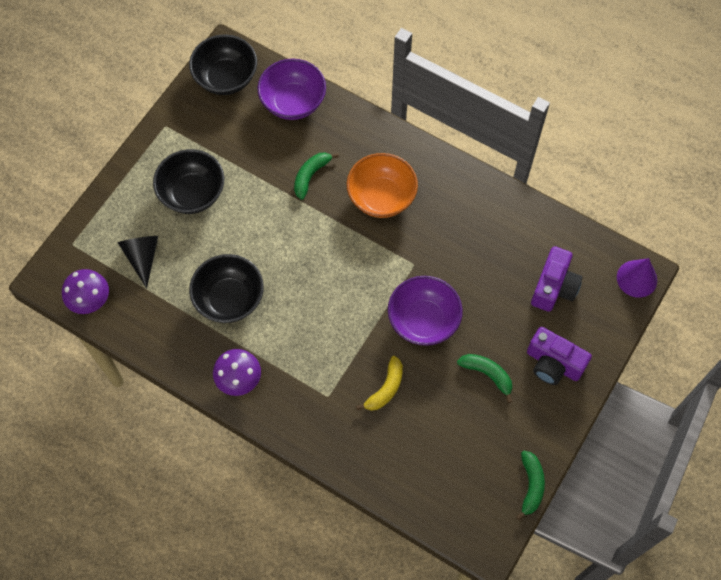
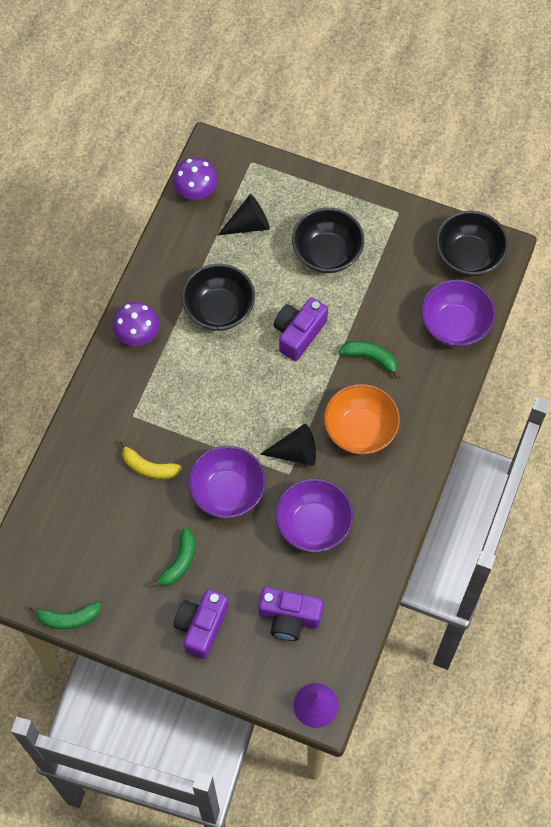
camera: 80 degrees right, 0 degrees up
none -> black cone [260,424,316,466]
none -> purple camera [273,297,328,361]
none -> purple bowl [276,479,353,552]

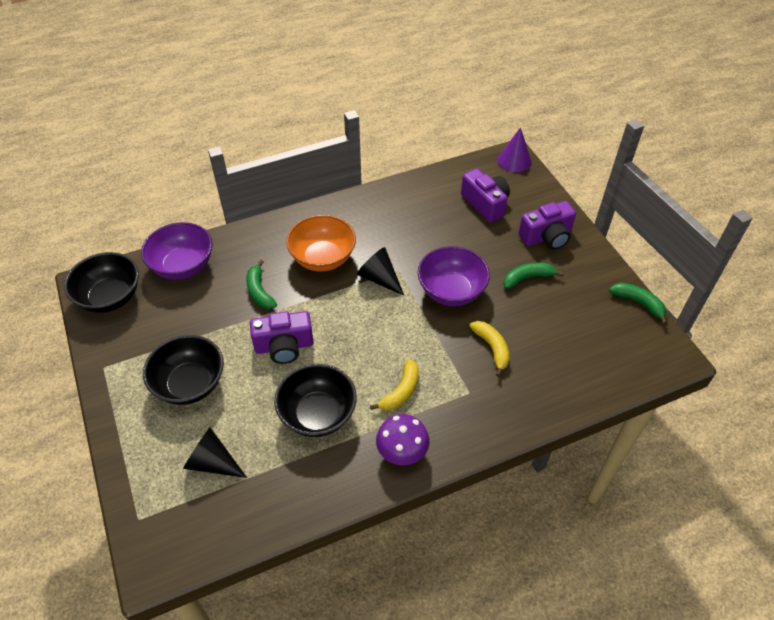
camera: 135 degrees left, 15 degrees down
purple mushroom [173,158,218,200] -> none
purple bowl [276,479,353,552] -> none
none -> yellow banana [370,359,419,411]

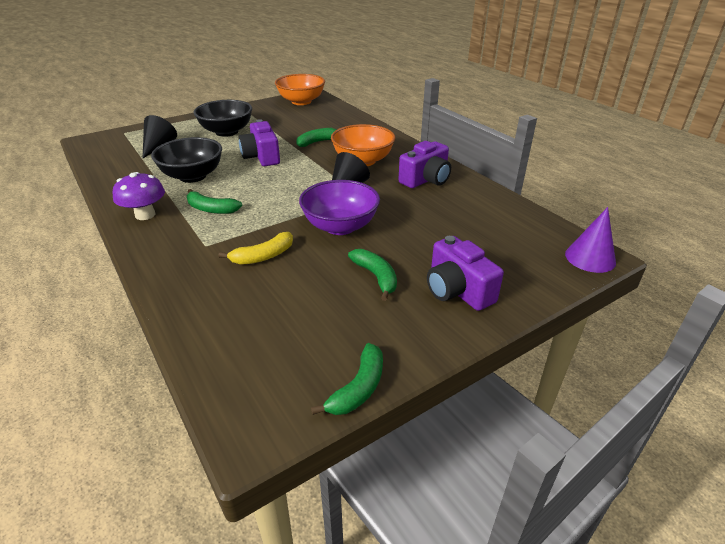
camera: 80 degrees right, 15 degrees down
black bowl [64,252,139,313] -> orange bowl [275,74,325,105]
purple bowl [141,222,213,280] -> none
yellow banana [370,359,419,411] -> green banana [187,189,242,214]
purple camera [461,169,510,223] -> purple camera moved to [398,141,451,188]

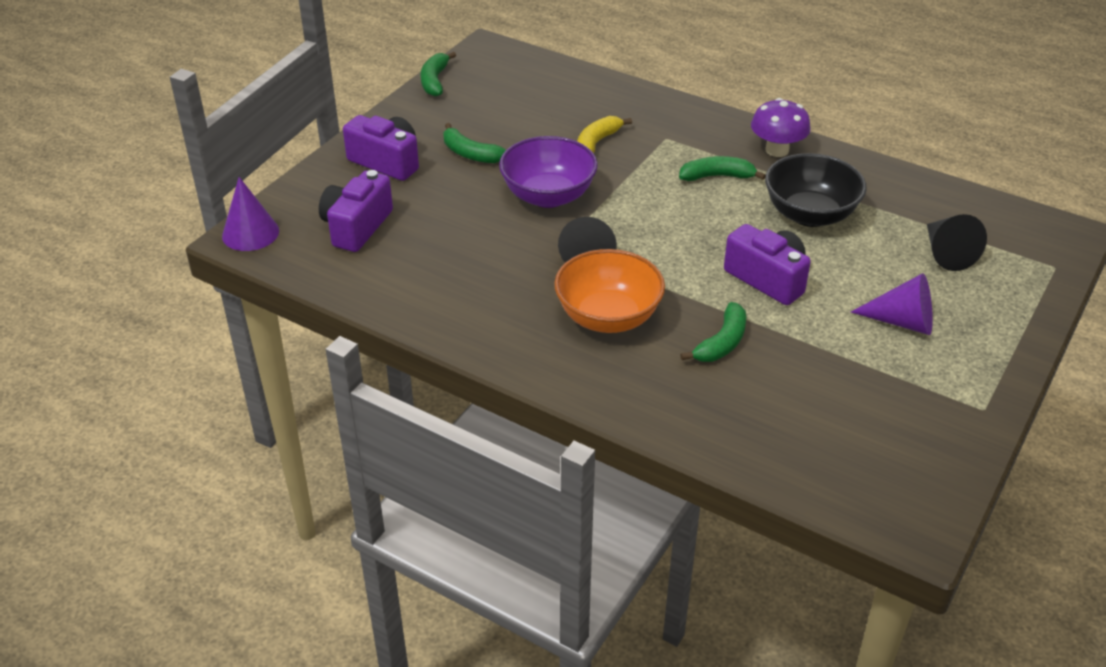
camera: 155 degrees right, 5 degrees up
black bowl [193,100,252,137] -> purple cone [851,273,933,335]
orange bowl [275,74,325,105] -> none
purple camera [398,141,451,188] -> purple camera moved to [319,170,393,252]

